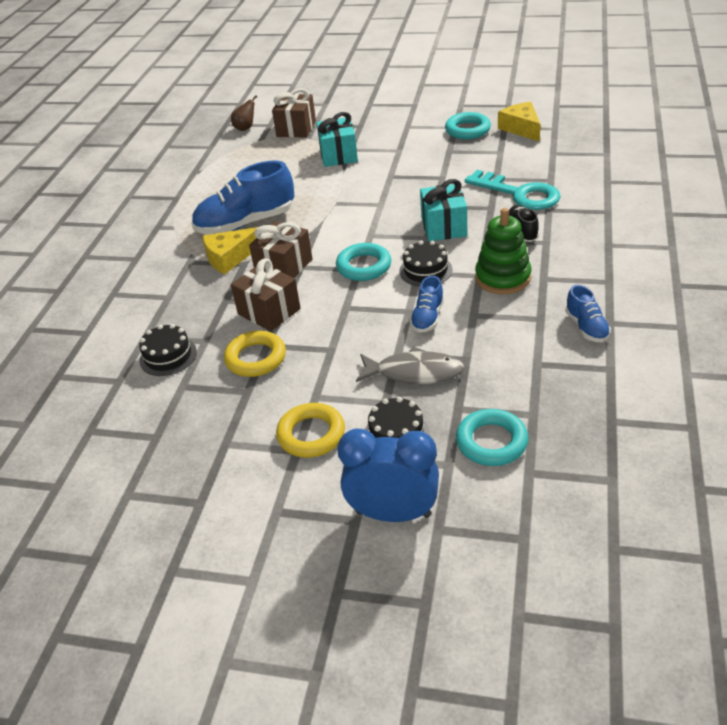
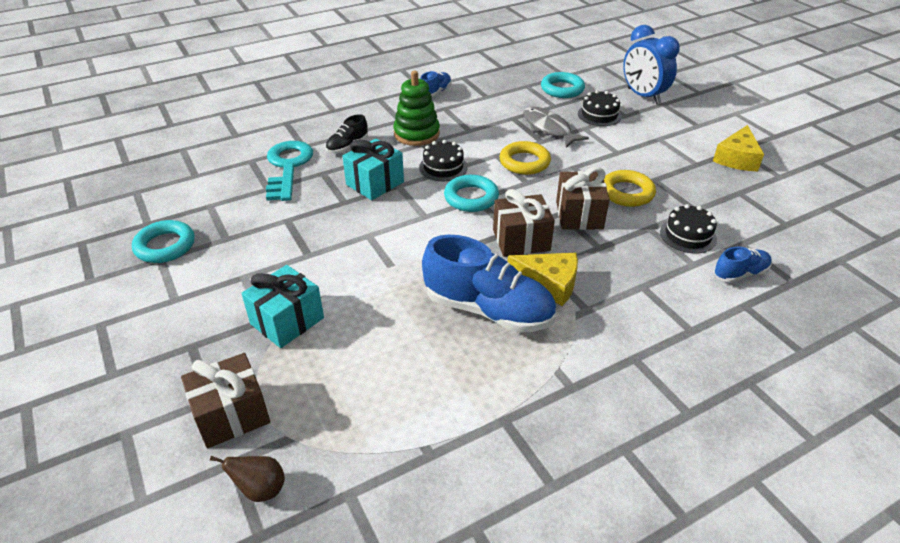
camera: 135 degrees left, 0 degrees up
yellow ring [276,403,345,458] -> yellow ring moved to [499,141,551,175]
blue shoe [410,276,444,333] -> blue shoe moved to [714,246,772,283]
yellow cheese [498,102,541,142] -> yellow cheese moved to [713,125,764,171]

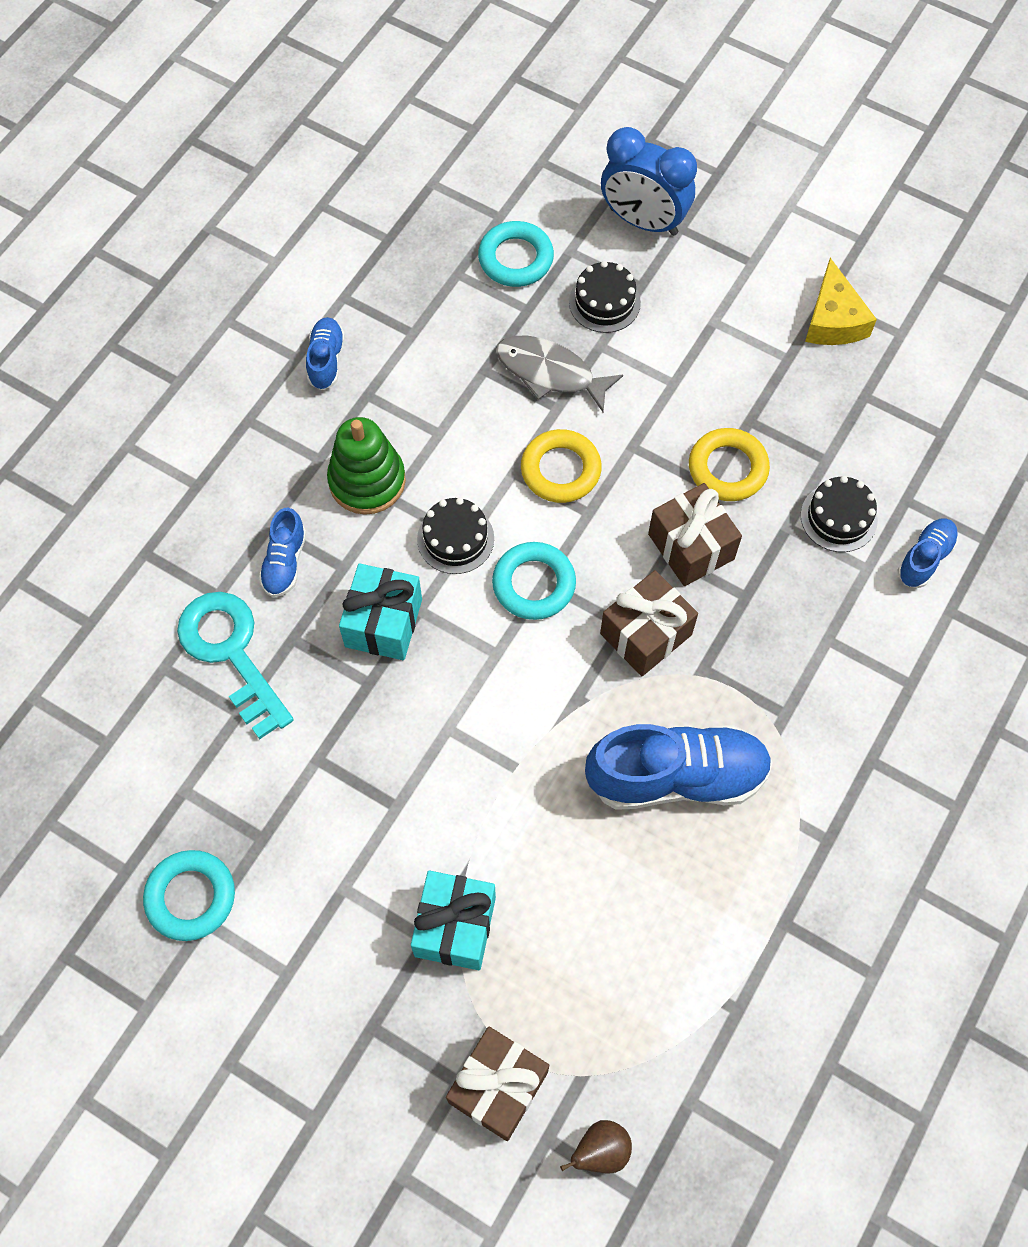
camera: 30 degrees left, 25 degrees up
black shoe [326,114,368,153] -> blue shoe [259,507,306,597]
yellow cheese [508,253,578,306] -> none

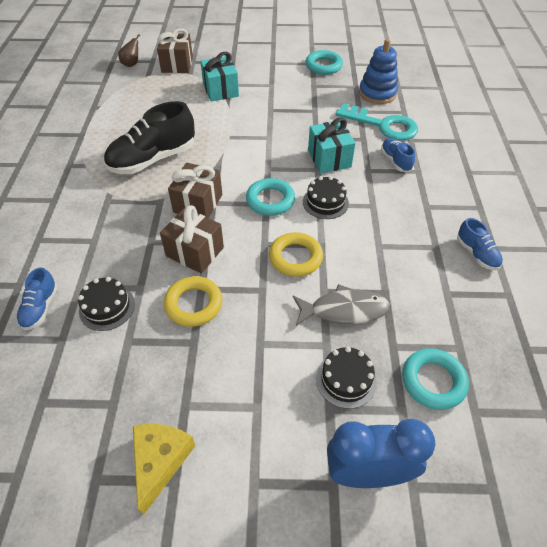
camera: 150 degrees right, 15 degrees down
green stacking toy [327,417,406,515] -> none
blue shoe [585,724,773,810] -> black shoe [104,101,195,174]
yellow cheese [805,258,877,345] -> yellow cheese turned 45 degrees clockwise [133,424,195,515]
none -> blue stacking toy [359,39,398,104]

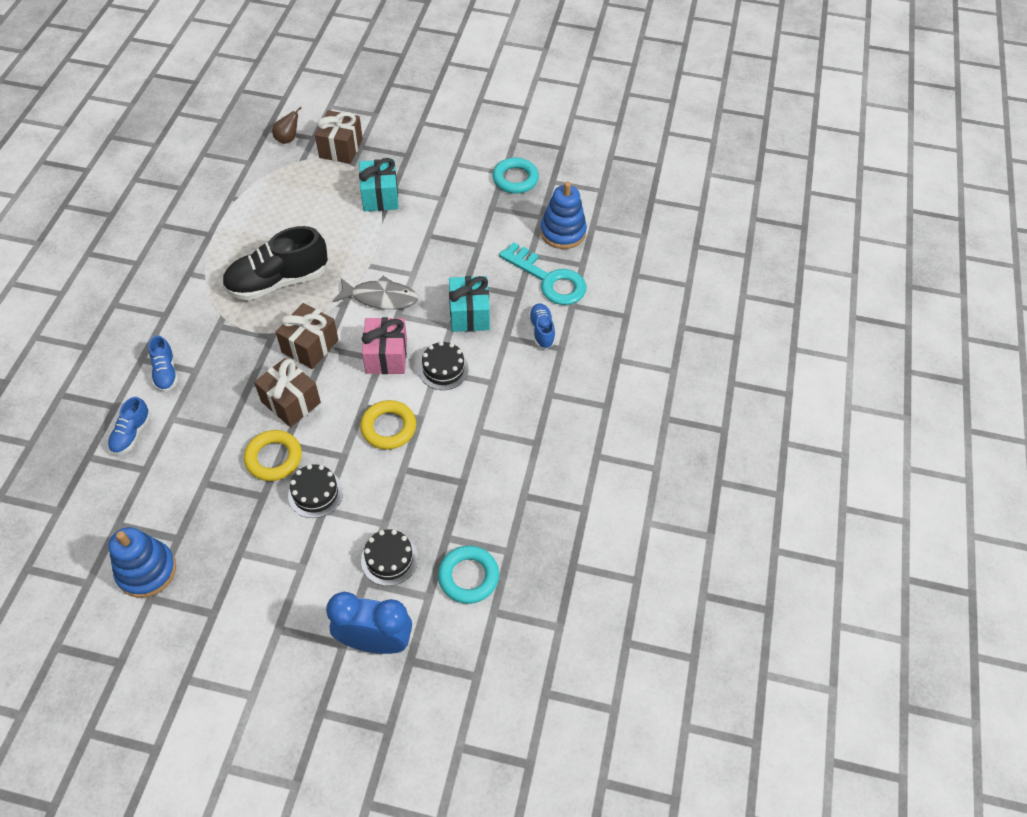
camera: 10 degrees right, 5 degrees up
black cake [78,277,135,331] -> black cake moved to [288,464,343,518]
yellow cheese [133,424,195,515] -> none
turquoise ring [246,178,295,216] -> pink gift [362,317,407,374]
grey fish [293,284,390,326] -> grey fish moved to [333,276,419,310]
blue shoe [457,218,503,270] -> blue shoe moved to [148,336,178,392]
none -> blue stacking toy [108,527,176,598]

